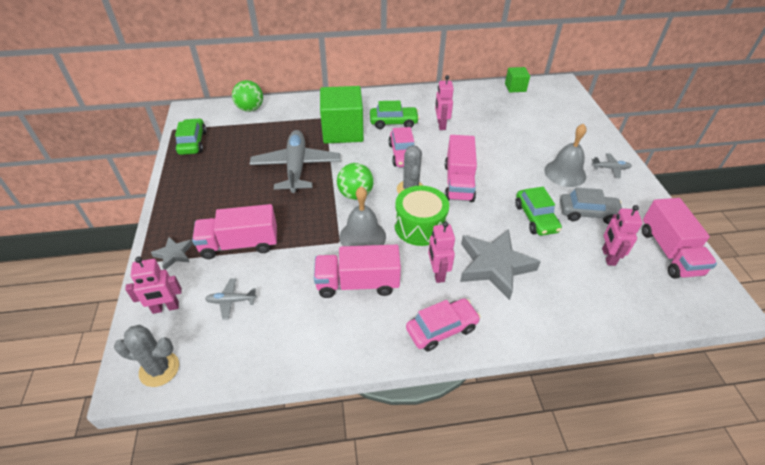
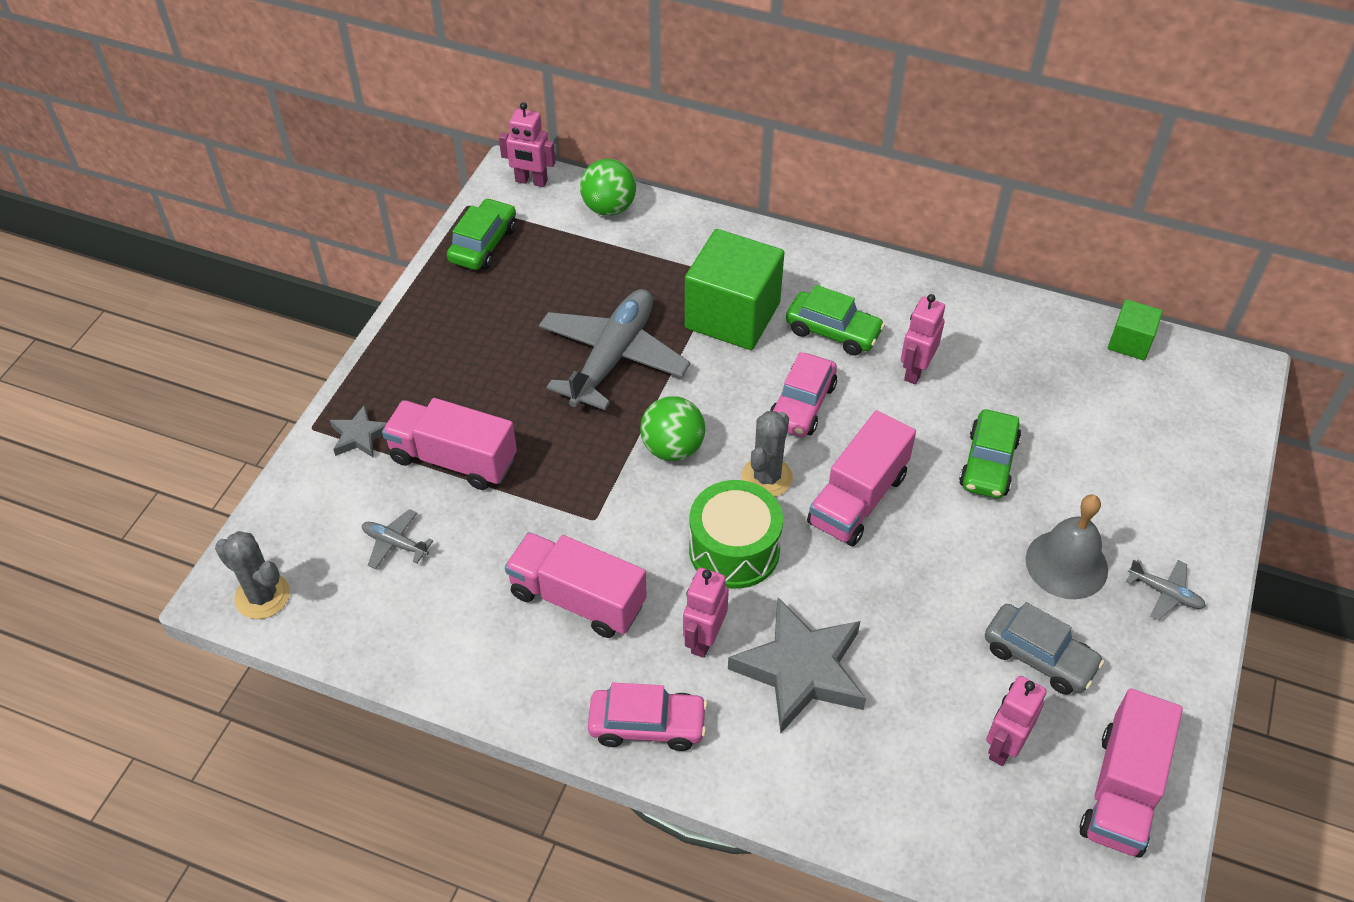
camera: 30 degrees right, 5 degrees up
pink robot [125,257,182,314] -> pink robot moved to [499,102,555,187]
grey bell [340,186,386,246] -> none
green car [515,187,562,236] -> green car moved to [959,409,1021,498]

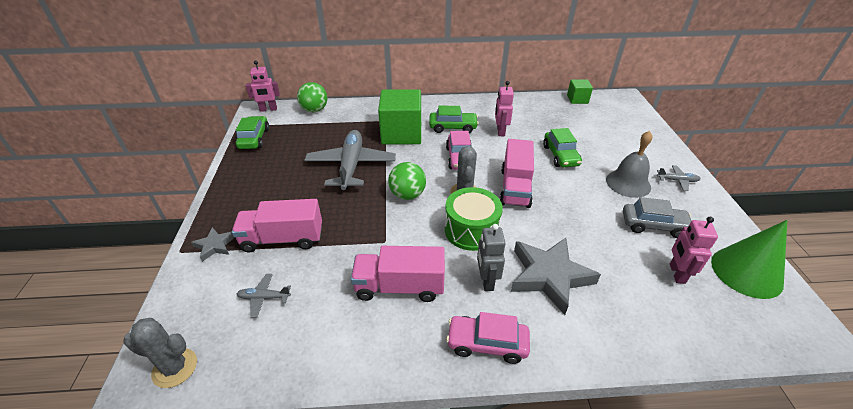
camera: 25 degrees left, 10 degrees down
pink car [588,683,708,751] -> pink car turned 150 degrees counterclockwise [446,312,530,364]
pink robot [683,568,729,658] -> grey robot [477,224,505,291]
pink truck [1080,688,1183,858] -> green cone [711,220,787,299]

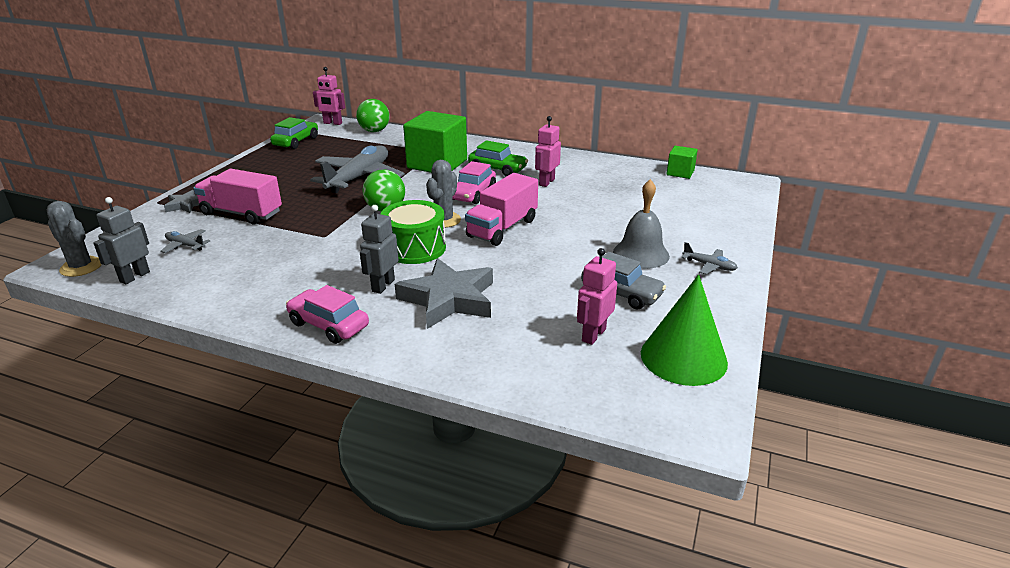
camera: 25 degrees right, 10 degrees down
pink truck [351,246,445,302] -> none
green car [543,128,582,167] -> none
none -> grey robot [93,197,150,284]

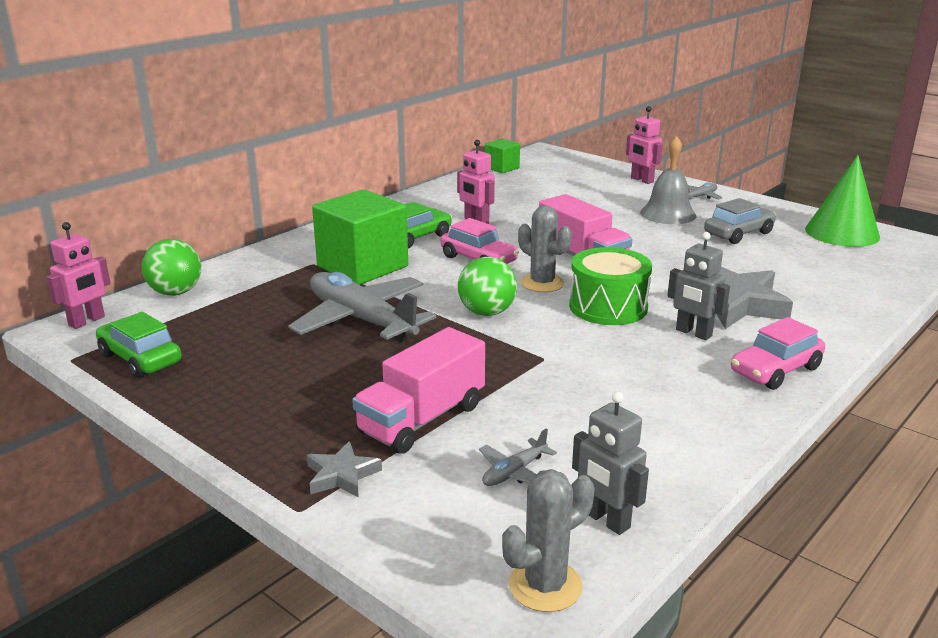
camera: 70 degrees left, 5 degrees down
pink robot [577,248,617,345] -> pink robot moved to [626,106,662,184]

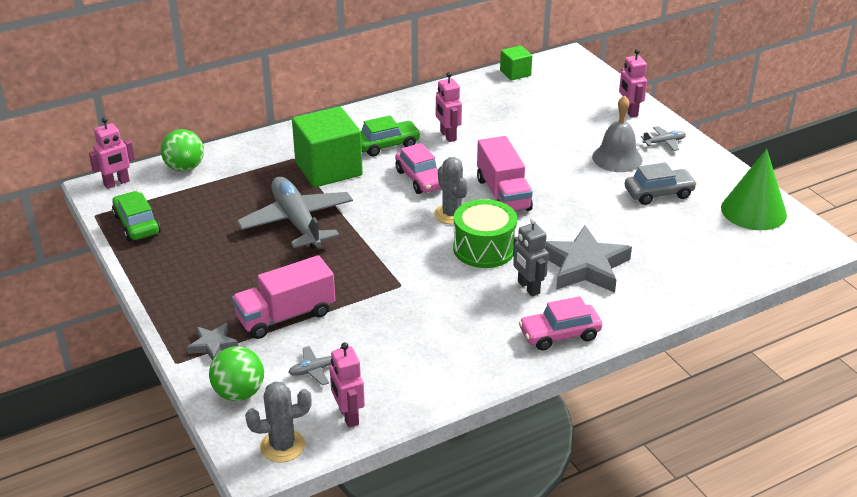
camera: 20 degrees right, 10 degrees up
green ball [458,257,517,316] -> green ball moved to [209,346,264,401]
grey robot [572,392,649,535] -> pink robot [330,342,365,427]

